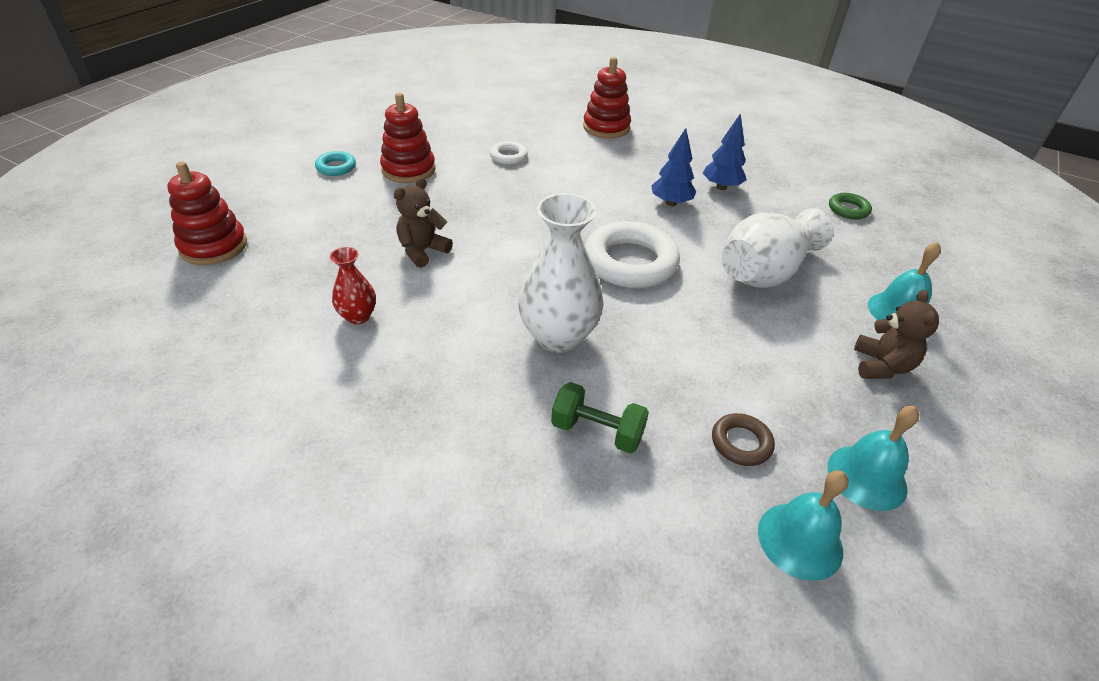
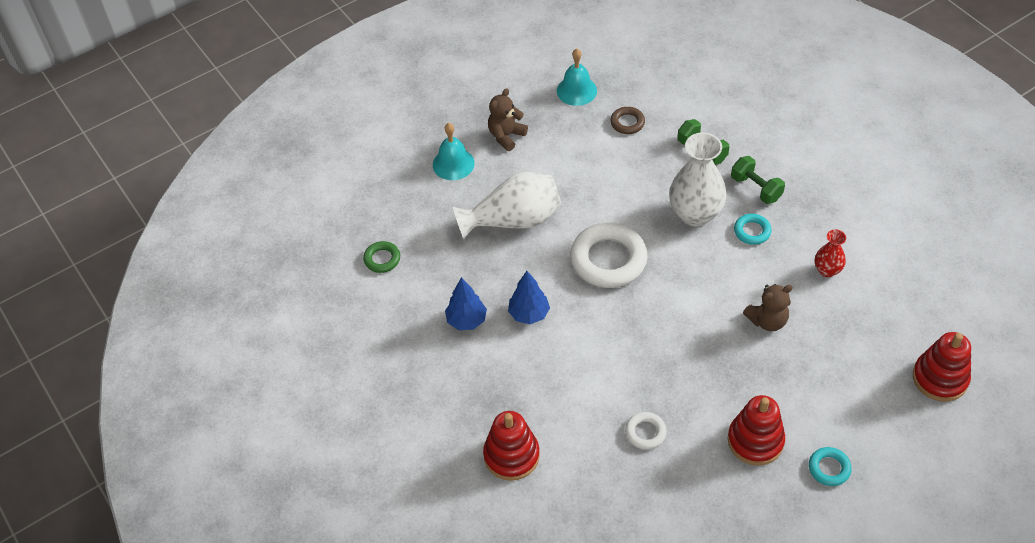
camera: 150 degrees left, 10 degrees up
turquoise bell [758,470,849,581] -> none
none -> green dumbbell [731,156,785,204]
none -> turquoise ring [734,214,771,245]

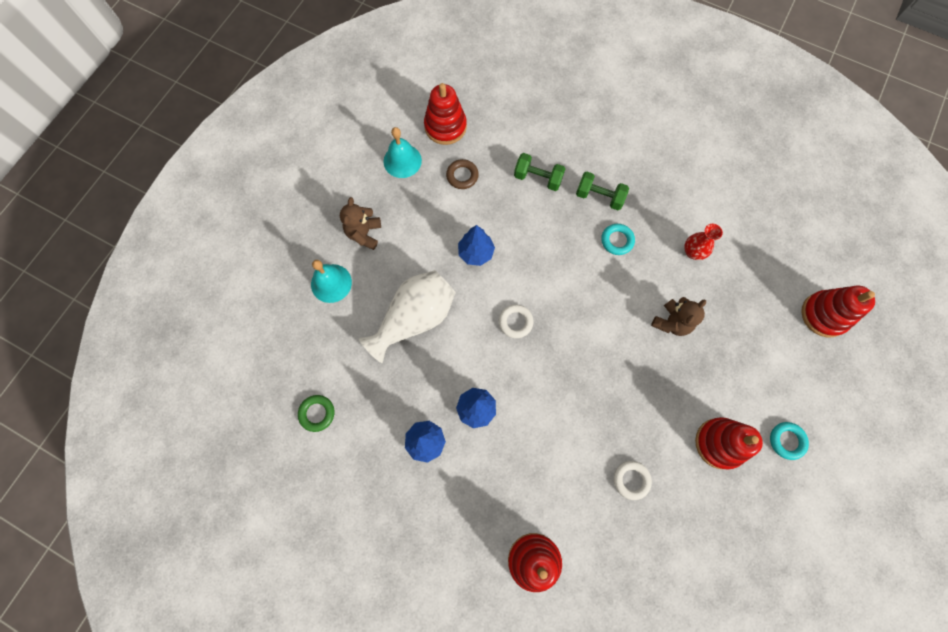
camera: 30 degrees left, 20 degrees up
white ring [570,223,648,288] -> white ring [499,304,534,338], size x0.49
white vase [669,132,727,227] -> none
none -> red stacking toy [424,83,467,145]
none -> blue tree [458,225,495,266]

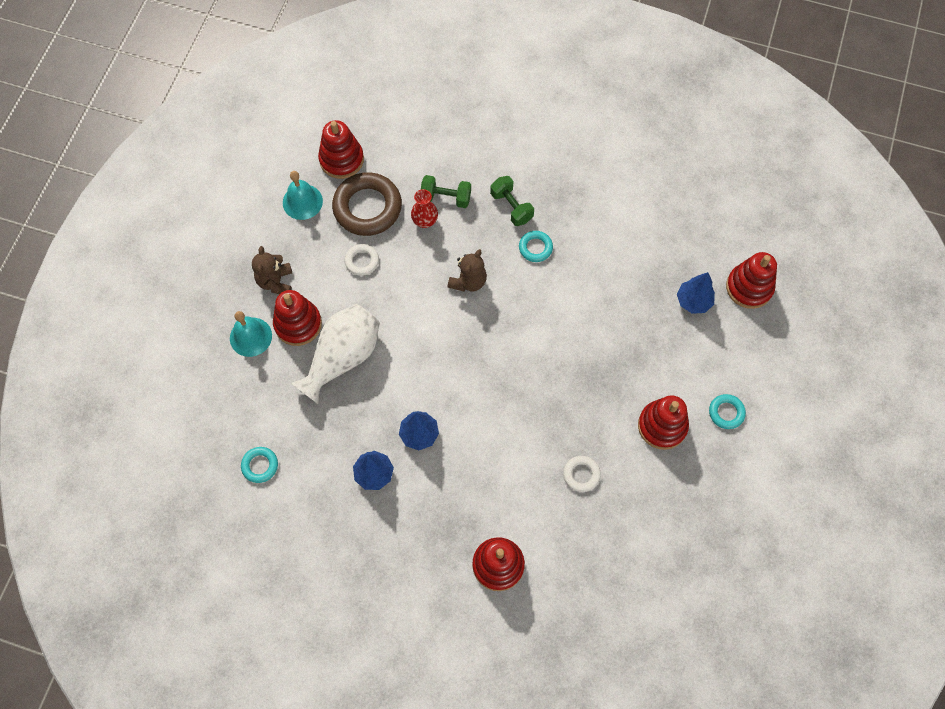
camera: 10 degrees left, 5 degrees down
green ring [298,395,334,432] -> turquoise ring [241,447,278,483]
brown ring [446,159,479,189] -> brown ring [332,172,402,236], size x2.06
blue tree [458,225,495,266] -> blue tree moved to [677,272,715,314]
white ring [499,304,534,338] -> white ring moved to [345,244,379,276]
green dumbbell [576,171,629,210] -> green dumbbell turned 45 degrees clockwise [490,176,534,226]
brown teddy bear [651,297,706,336] -> brown teddy bear moved to [448,249,487,292]
red vase [684,224,723,260] -> red vase moved to [411,189,438,228]
none -> red stacking toy [273,290,322,346]

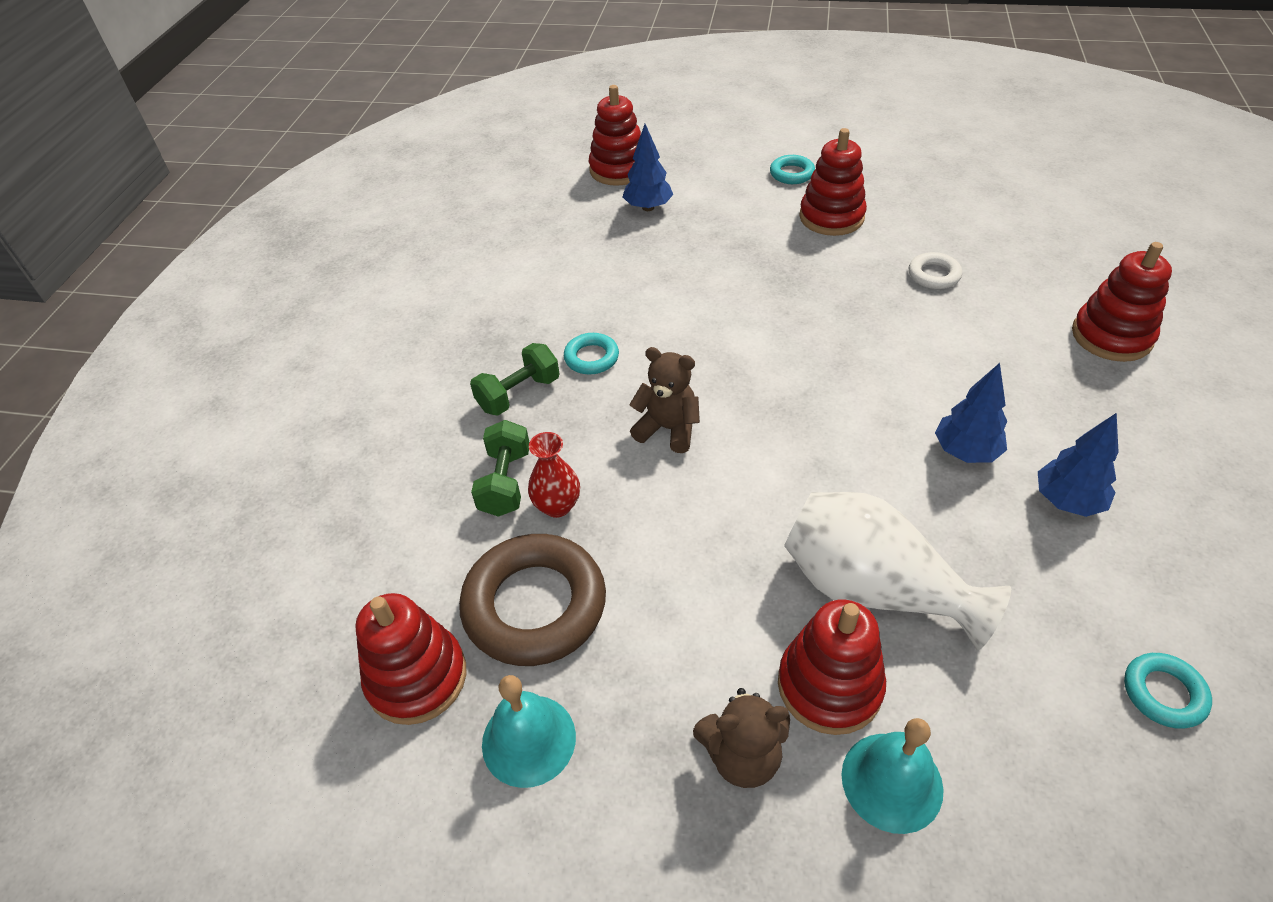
camera: 95 degrees left, 20 degrees down
white ring [345,244,379,276] -> none

